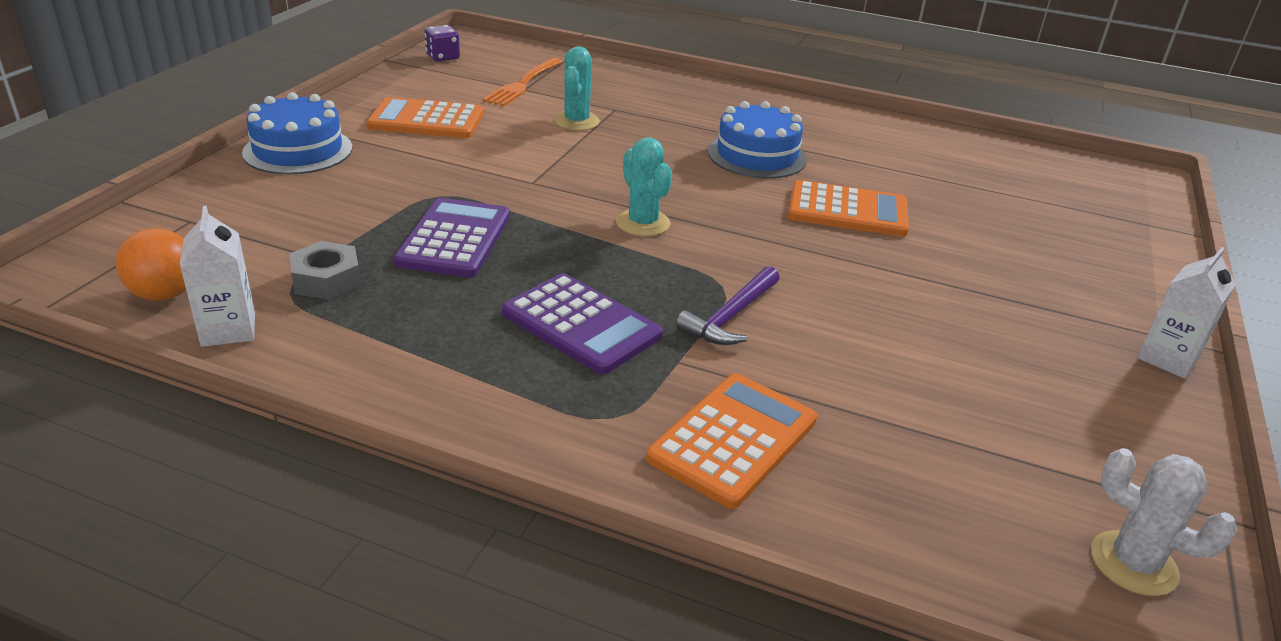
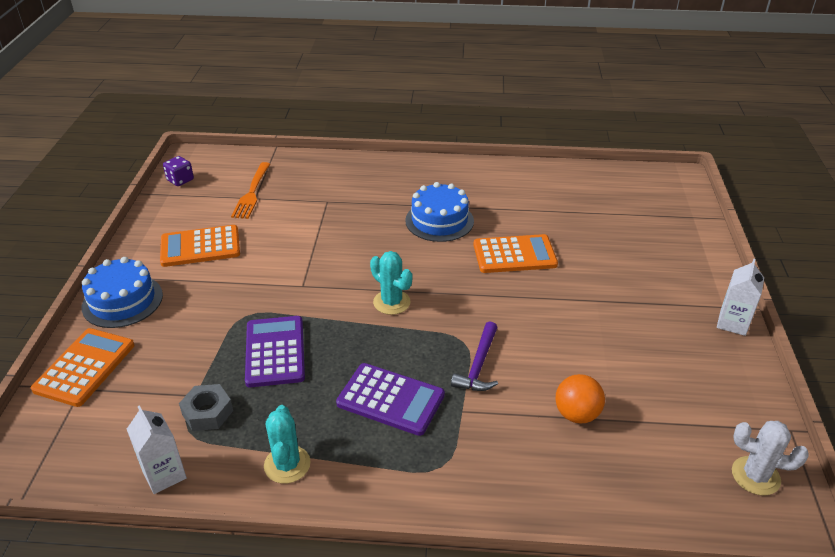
camera: 15 degrees left, 5 degrees up
orange ball [116,228,186,301] -> orange ball moved to [555,374,605,424]
turquoise cactus [554,46,600,131] -> turquoise cactus moved to [264,405,311,484]
orange calculator [646,374,817,509] -> orange calculator moved to [31,328,135,407]

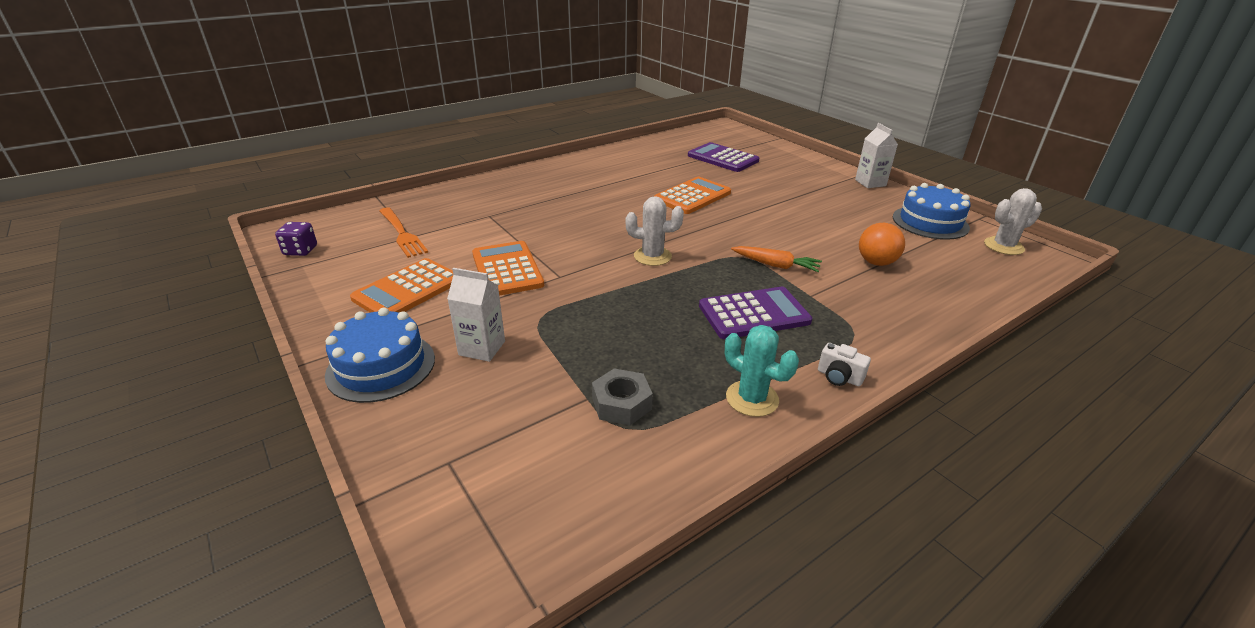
camera: 40 degrees left, 5 degrees down
orange calculator [31,328,135,407] -> orange calculator moved to [472,241,544,296]
white carton [127,405,187,494] -> white carton moved to [447,268,505,362]
purple calculator [245,316,305,387] -> purple calculator moved to [688,142,759,172]
turquoise cactus [370,251,412,315] -> white cactus [626,196,684,266]
blue cake [405,182,474,242] -> blue cake moved to [893,183,970,240]
purple hammer [451,321,498,391] -> orange carrot [731,246,822,272]
none -> white camera [818,343,871,386]

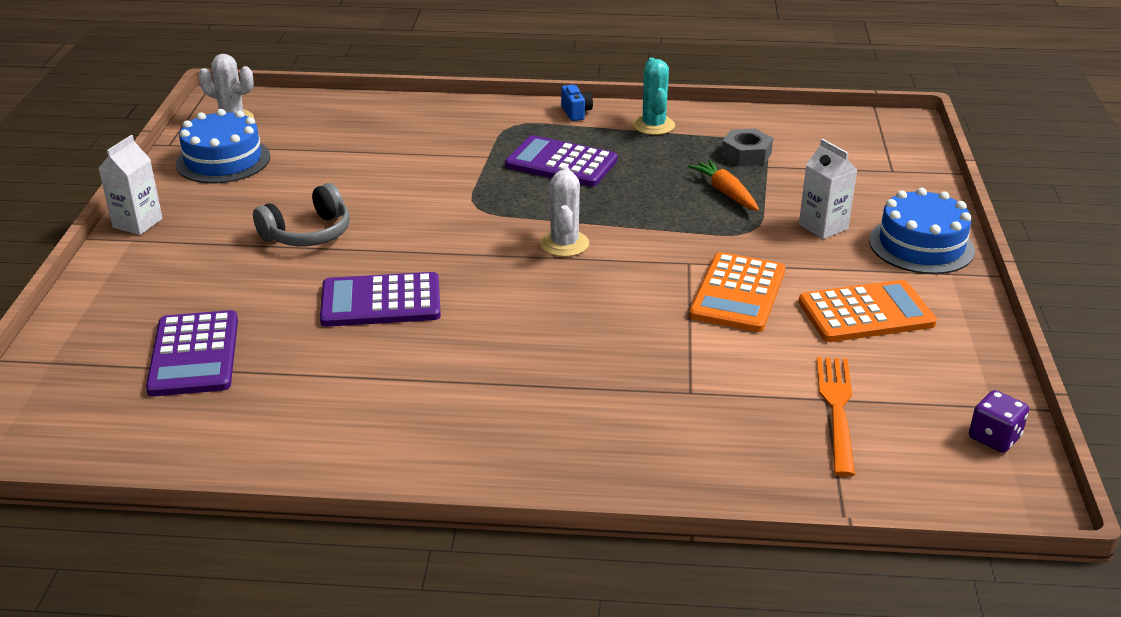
camera: 140 degrees left, 0 degrees up
white cactus [626,196,684,266] -> white cactus turned 45 degrees clockwise [540,166,589,257]
orange calculator [654,177,731,214] -> purple calculator [320,272,441,327]
orange carrot [731,246,822,272] -> orange carrot moved to [688,160,759,211]
white camera [818,343,871,386] -> blue camera [561,85,593,121]
orange ball [859,223,905,266] -> none
none -> grey headphones [253,183,350,246]

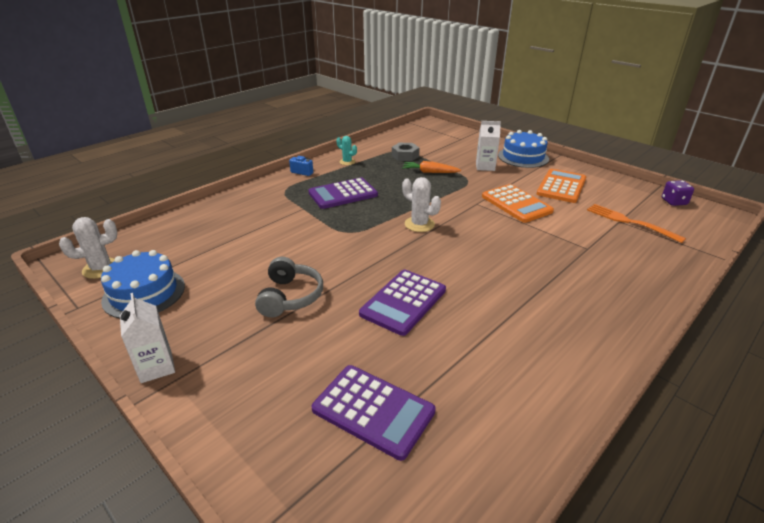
camera: 50 degrees left, 0 degrees up
turquoise cactus [633,58,675,135] -> turquoise cactus [337,136,357,165], size x0.67

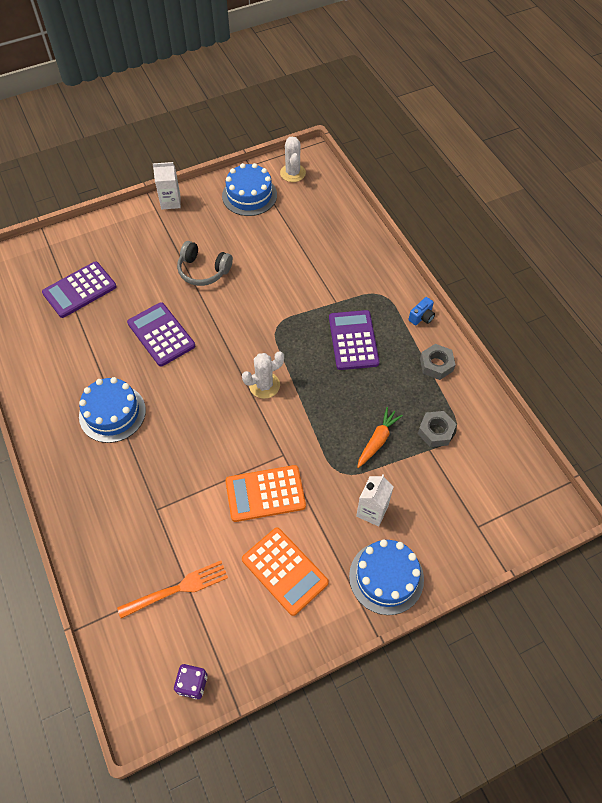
camera: 110 degrees right, 25 degrees up
turquoise cactus [337,136,357,165] -> grey nut [420,344,456,380]
none -> blue cake [79,377,146,443]

